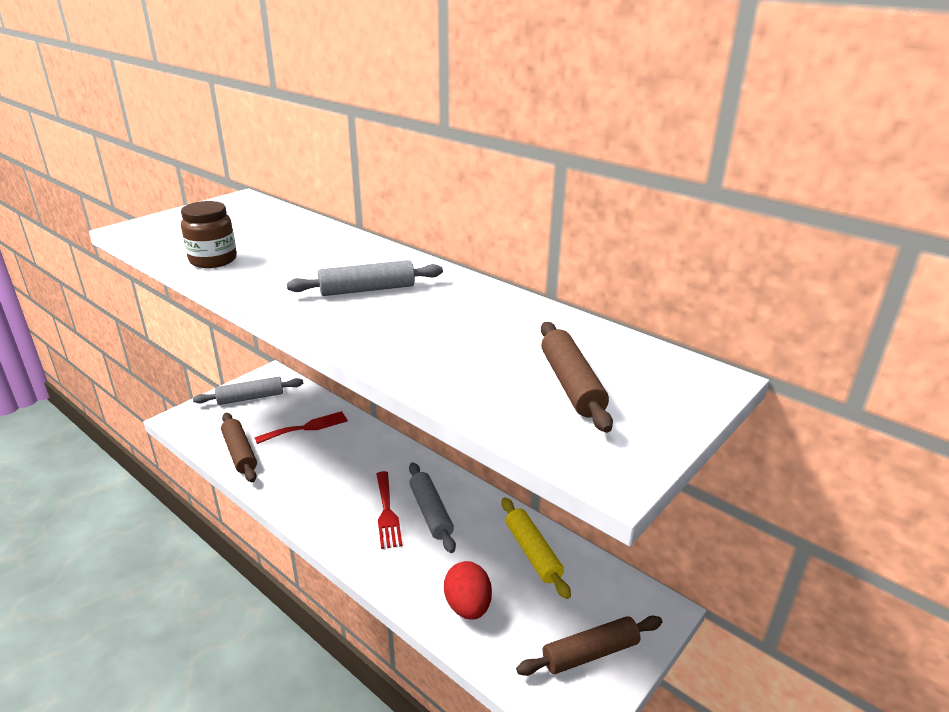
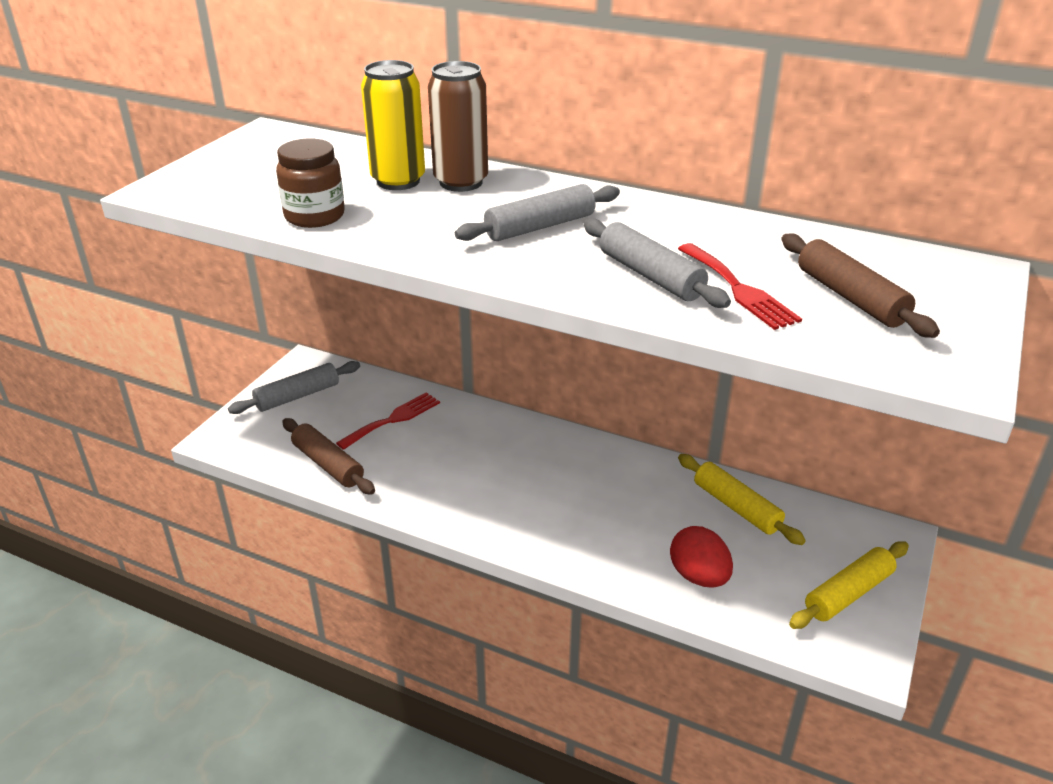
camera: 15 degrees left, 5 degrees up
red fork [376,471,403,549] -> red fork moved to [678,243,802,330]
grey rolling pin [409,462,456,553] -> grey rolling pin moved to [583,219,731,308]
brown rolling pin [516,615,662,676] -> yellow rolling pin [789,541,909,629]
none -> yellow can [361,60,425,190]
none -> brown can [428,61,488,192]

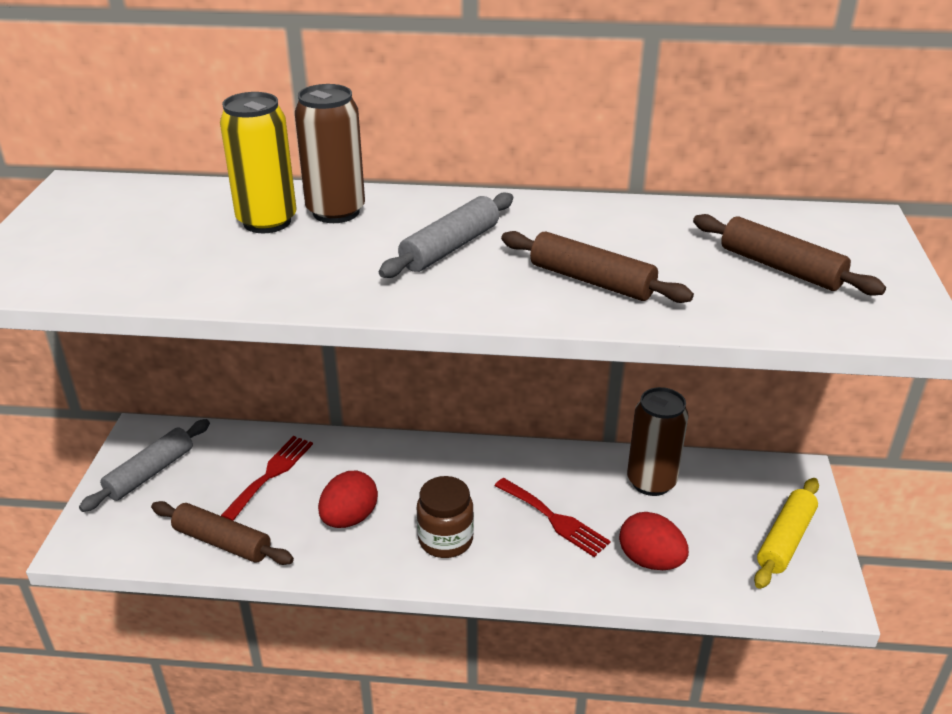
camera: 20 degrees left, 0 degrees up
brown jar [276,139,345,228] -> brown jar moved to [417,476,474,558]
grey rolling pin [583,219,731,308] -> brown rolling pin [501,231,694,303]
red fork [678,243,802,330] -> red fork moved to [495,478,611,557]
yellow rolling pin [678,454,806,545] -> brown can [627,387,689,496]
none -> red egg [318,471,378,528]

